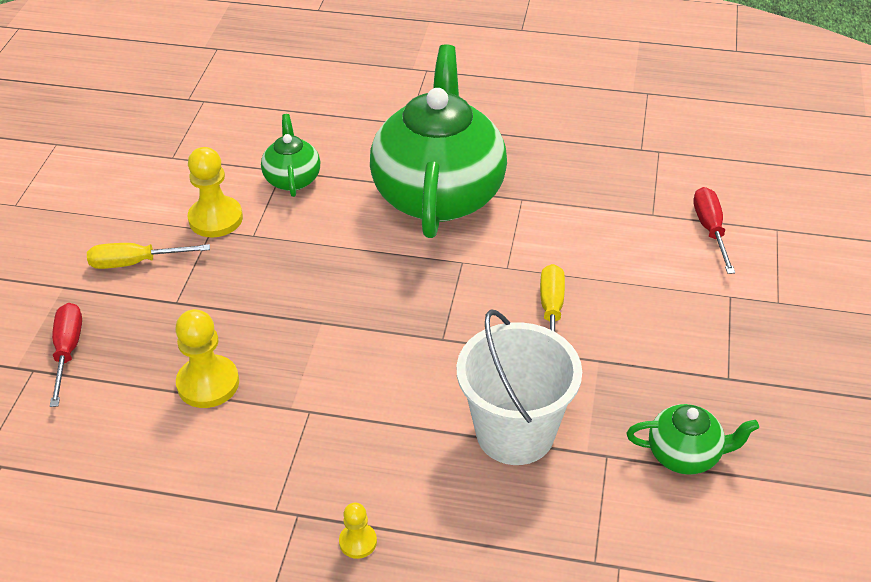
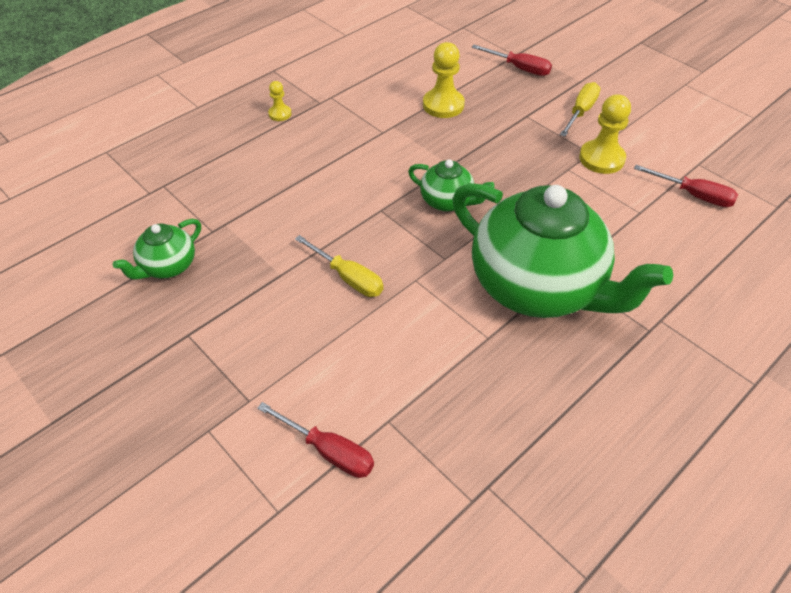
camera: 125 degrees right, 5 degrees up
green teapot [261,114,320,197] -> green teapot moved to [408,159,495,212]
white bucket [457,310,582,465] -> none
none -> red screwdriver [634,165,738,207]

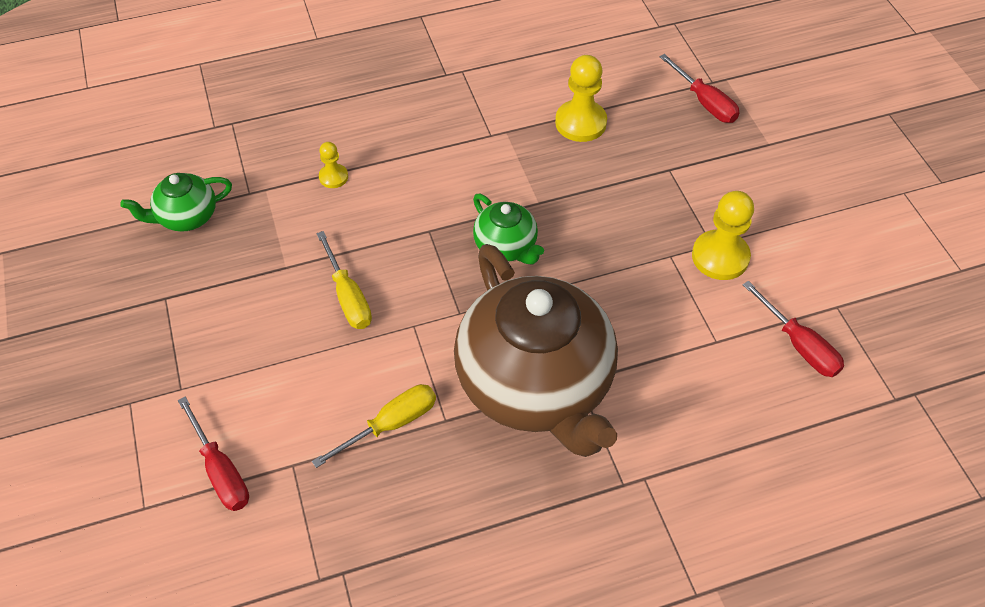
camera: 25 degrees right, 5 degrees up
yellow pawn [268,81,292,121] -> yellow pawn moved to [319,142,348,188]
green teapot [452,183,673,318] -> brown teapot [454,244,618,457]
yellow screwdriver [560,82,600,137] -> yellow screwdriver moved to [312,384,436,468]

